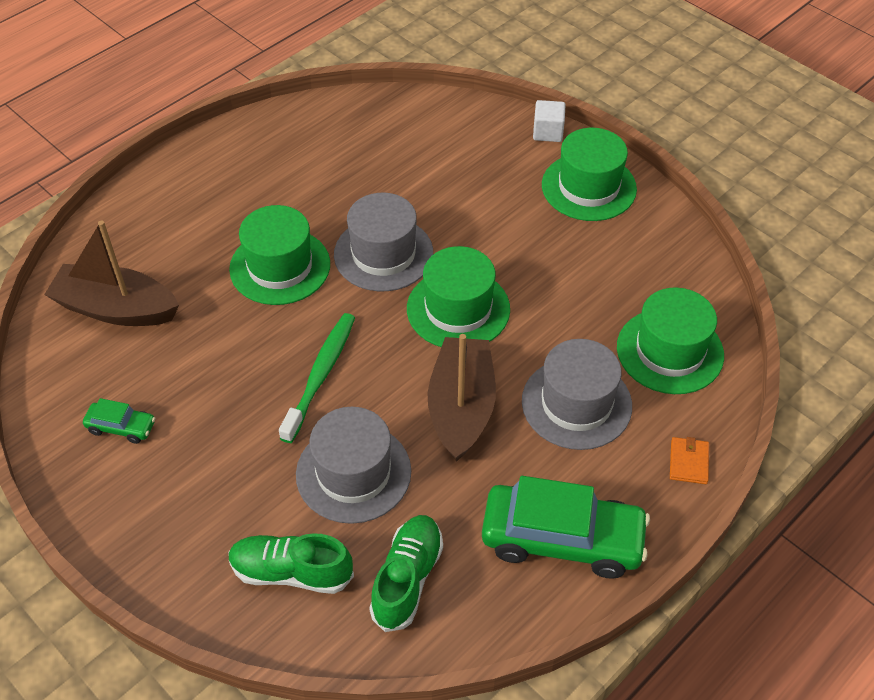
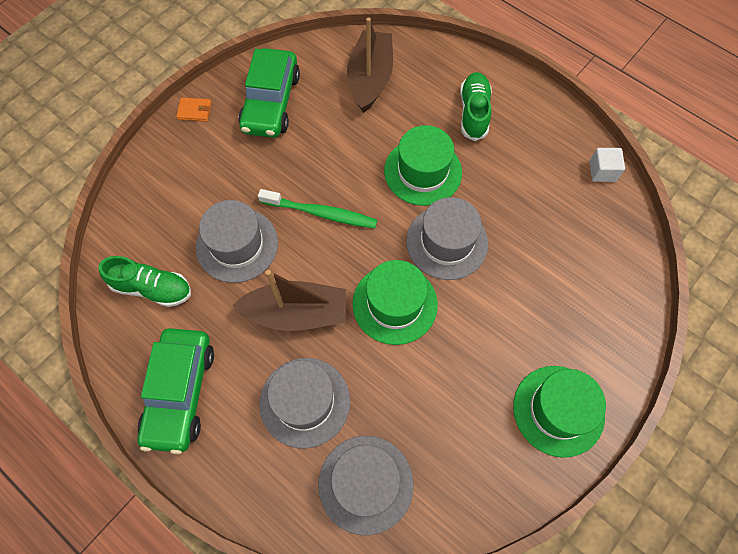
camera: 85 degrees right, 15 degrees up
green car [83,398,155,444] -> green car [238,48,300,138], size x2.17
green shoe [228,533,354,594] -> green shoe moved to [460,72,492,141]
white cube [533,100,565,142] -> white cube moved to [589,148,625,182]
green hat [617,287,724,394] -> grey hat [318,436,413,536]
orange wallet [670,437,709,484] -> orange wallet moved to [176,98,211,122]

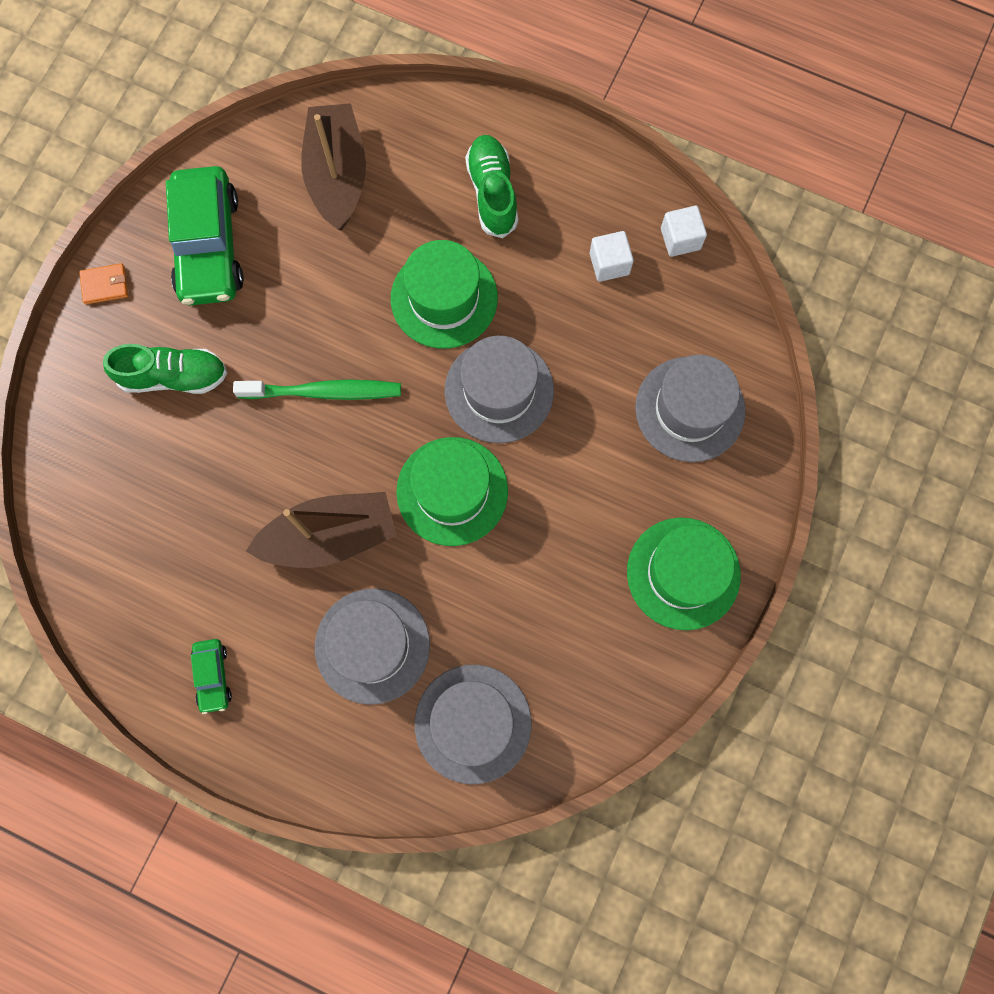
camera: 15 degrees left, 10 degrees up
green shoe [98,256,191,307] -> green shoe moved to [103,344,227,394]
green car [138,328,214,454] -> green car [191,639,232,714], size x0.46
grey hat [196,200,278,283] -> grey hat moved to [635,355,746,462]
none -> white cube [590,231,634,282]

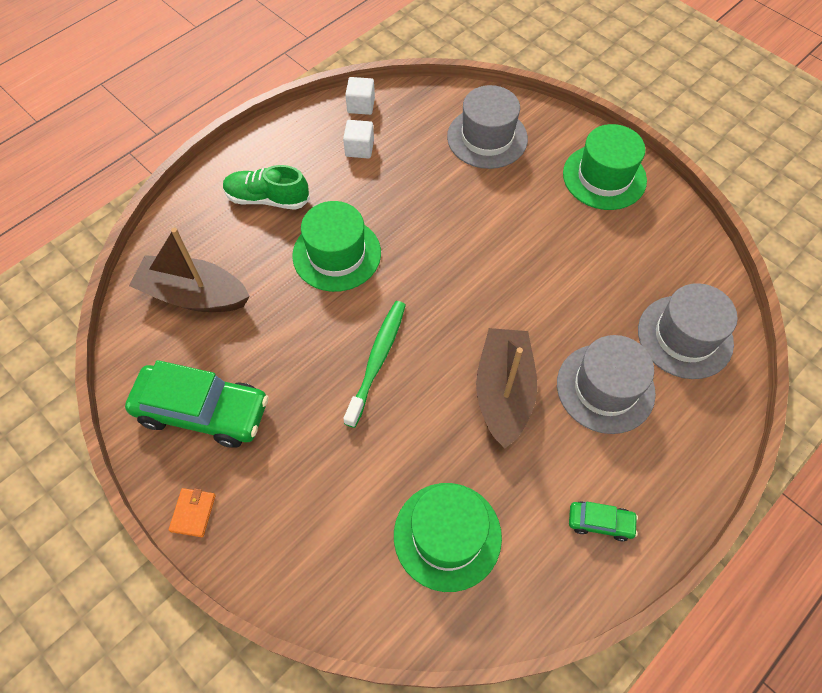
camera: 70 degrees left, 15 degrees down
green shoe [103,344,227,394] -> none
green hat [396,437,508,546] -> green hat moved to [394,483,502,592]
grey hat [445,336,554,443] -> none

